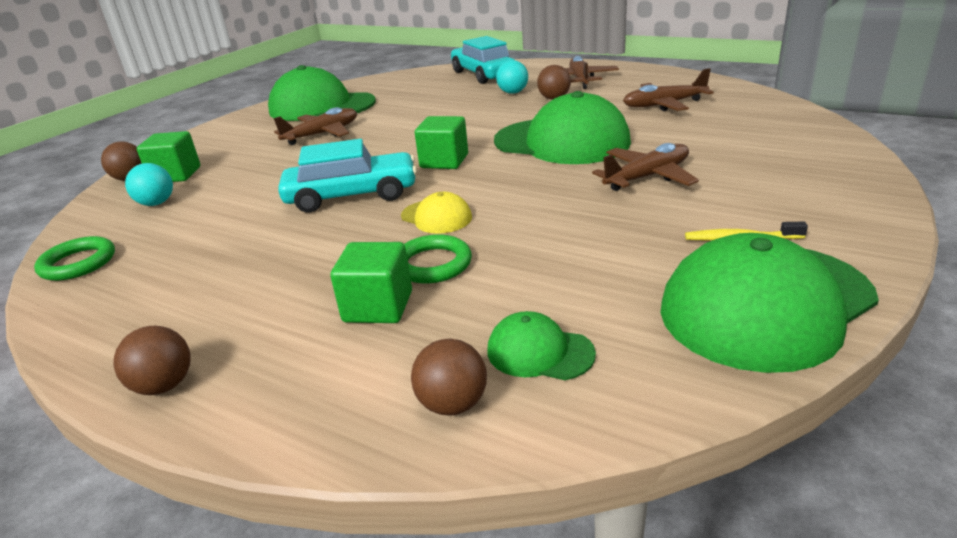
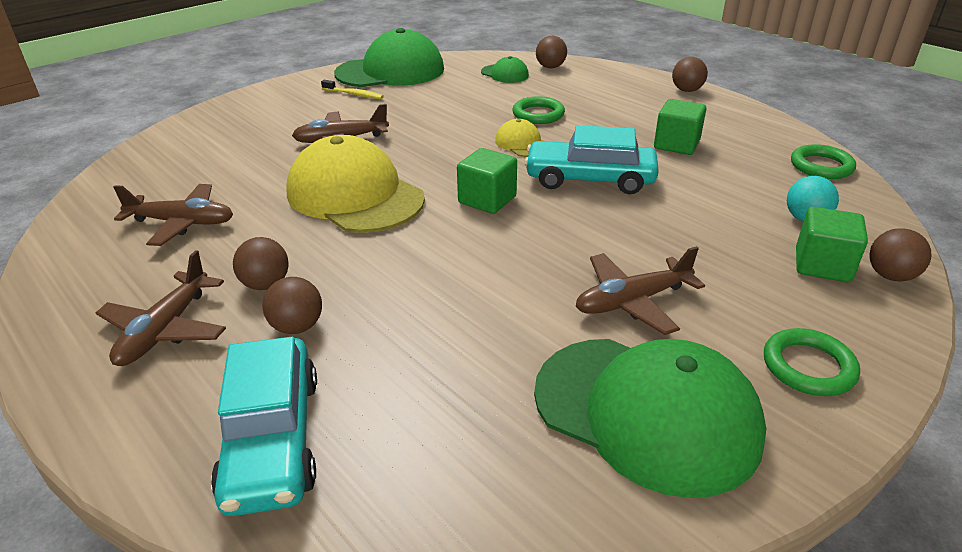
camera: 165 degrees left, 5 degrees up
green cube [330,242,412,323] -> green cube moved to [654,99,707,155]
green cap [494,91,631,164] -> yellow cap [286,135,425,233]
turquoise ball [496,60,528,94] -> brown ball [262,277,322,334]
none -> green ring [764,328,860,396]

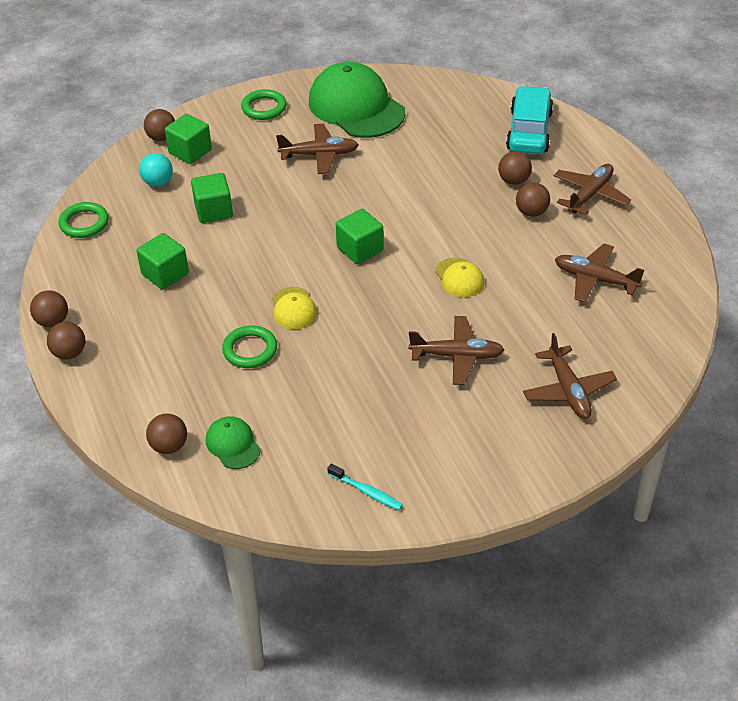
camera: 160 degrees left, 10 degrees up
yellow cap [286,135,425,233] -> yellow cap [435,257,485,297], size x0.46
yellow toothbrush [321,80,384,99] -> none
green cap [334,28,444,87] -> turquoise toothbrush [327,464,403,510]
turquoise car [524,125,659,194] -> none
none -> brown ball [30,290,68,327]
none -> green cube [191,173,233,223]
none -> brown plane [523,333,617,419]

